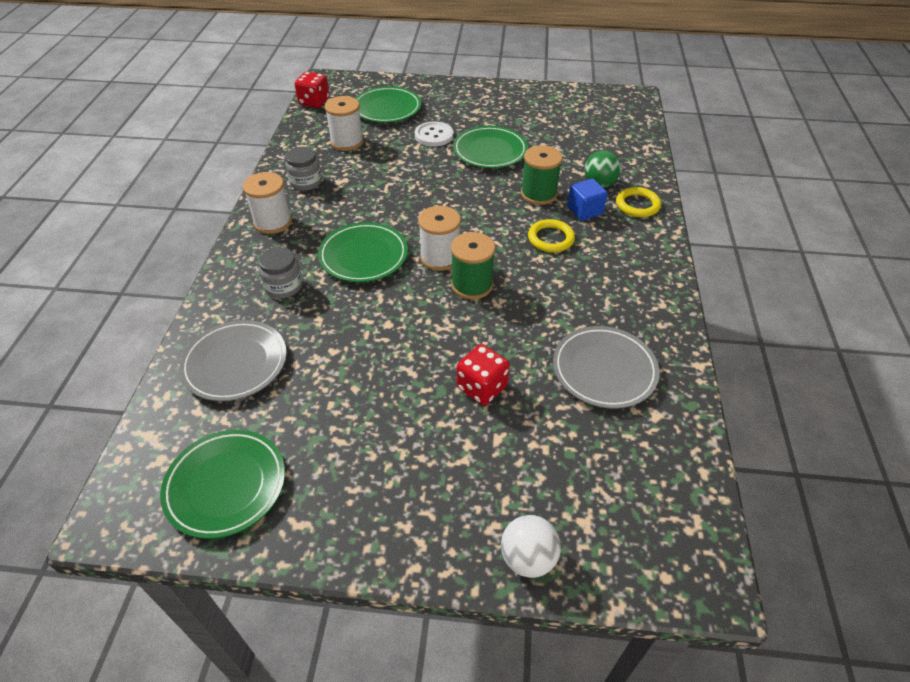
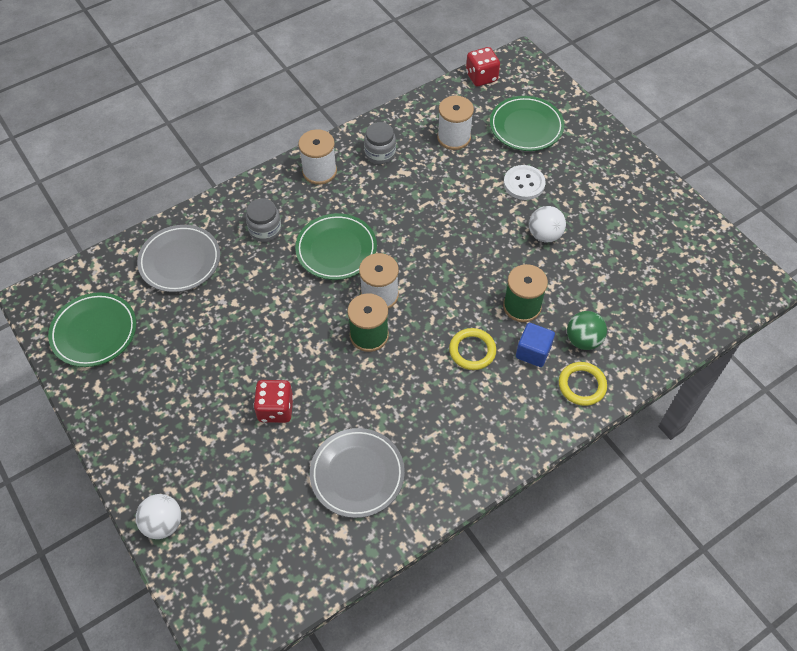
camera: 50 degrees right, 10 degrees up
green plate [453,126,528,168] -> white ball [529,206,566,243]

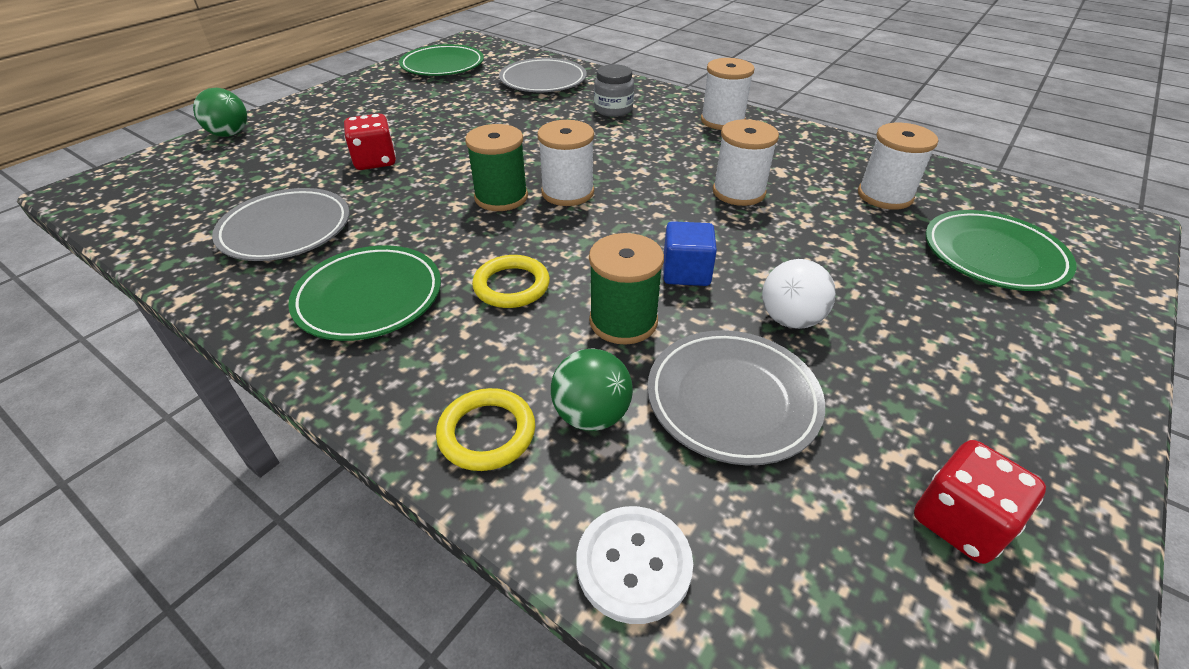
camera: 70 degrees right, 15 degrees down
white ball [136,494,181,539] -> green ball [193,88,247,137]
green plate [295,213,377,280] -> green plate moved to [288,245,441,341]
grey jar [364,122,396,164] -> none
red dice [466,47,500,86] -> red dice moved to [914,440,1046,564]
white button [504,165,545,200] -> white button moved to [576,506,693,624]
blue cube [516,323,555,367] -> blue cube moved to [663,221,717,286]
none -> grey plate [647,330,825,466]
none -> white spool [713,119,779,206]

